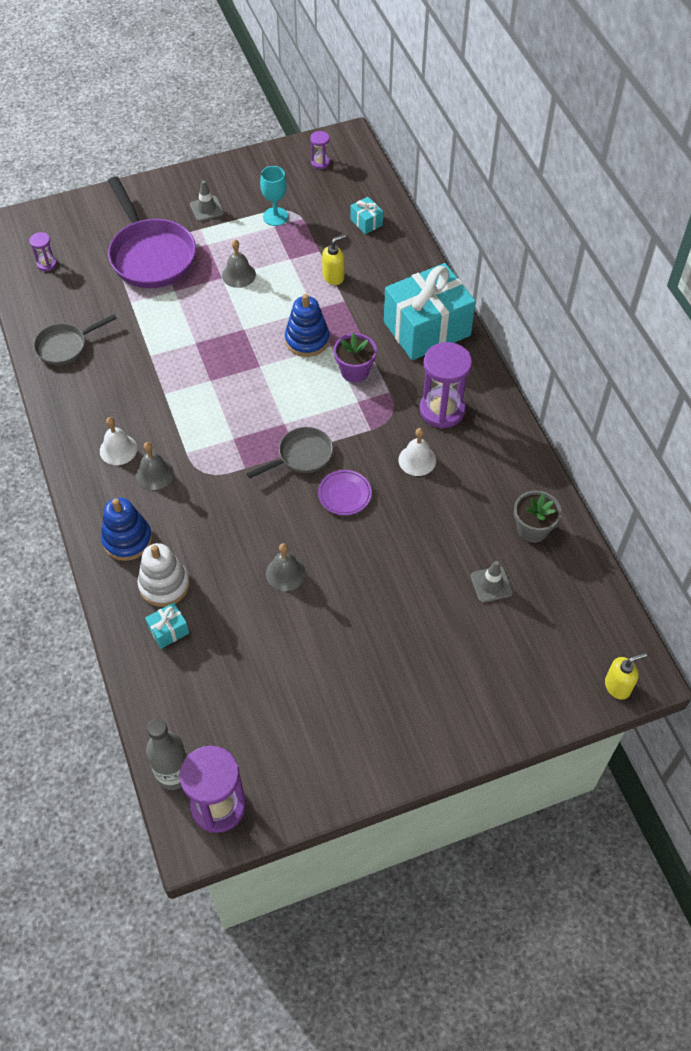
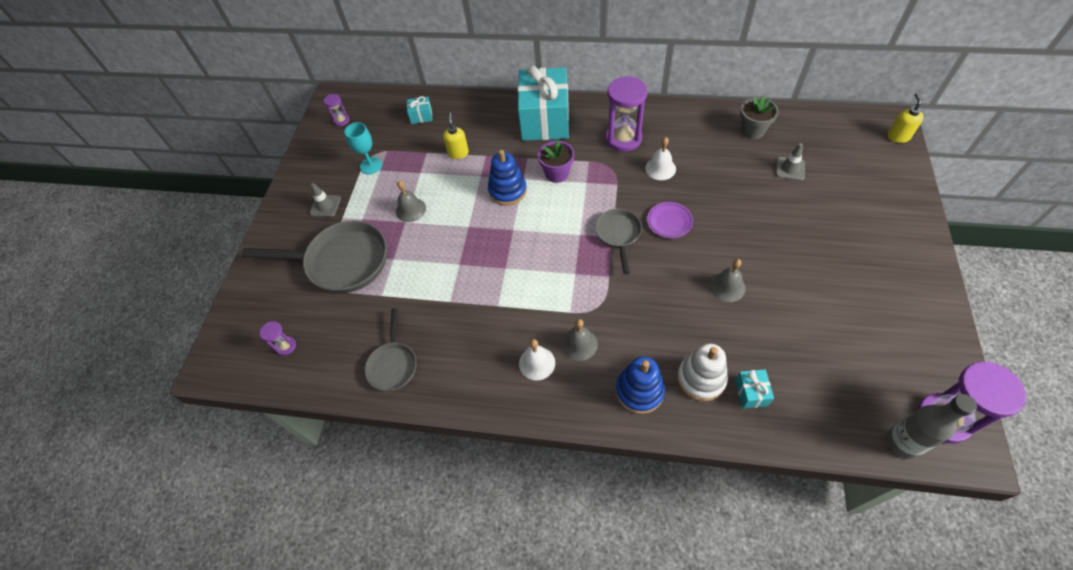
camera: 55 degrees left, 0 degrees up
purple pan [108,176,196,288] -> grey pan [242,220,387,293]

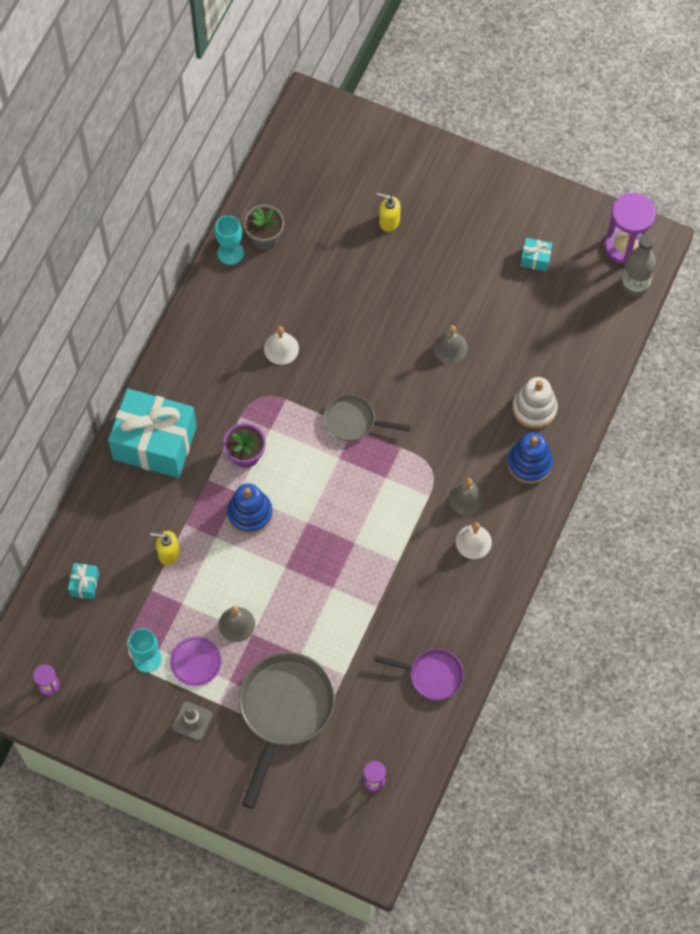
camera: 80 degrees left, 10 degrees up
grey pan [365,308,416,391] -> purple pan [374,649,464,700]
purple hourglass [606,76,648,152] -> none
purple plate [647,202,693,238] -> purple plate moved to [170,636,221,686]
turquoise gift [735,369,774,409] -> turquoise gift moved to [520,238,552,271]
grey traffic cone [776,143,805,181] -> none
yellow soap dispenser [888,93,924,143] -> yellow soap dispenser moved to [377,192,401,232]
none -> turquoise goblet [215,215,244,265]

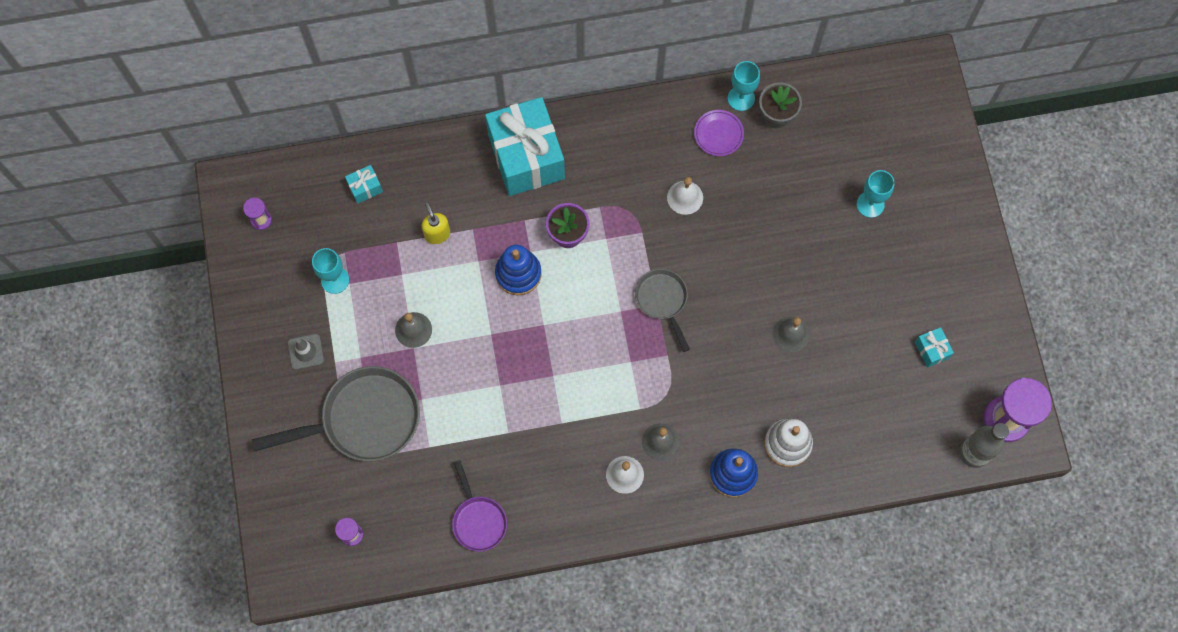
camera: 55 degrees right, 5 degrees up
purple plate [170,636,221,686] -> purple plate moved to [694,110,744,156]
yellow soap dispenser [377,192,401,232] -> turquoise goblet [857,170,894,218]

